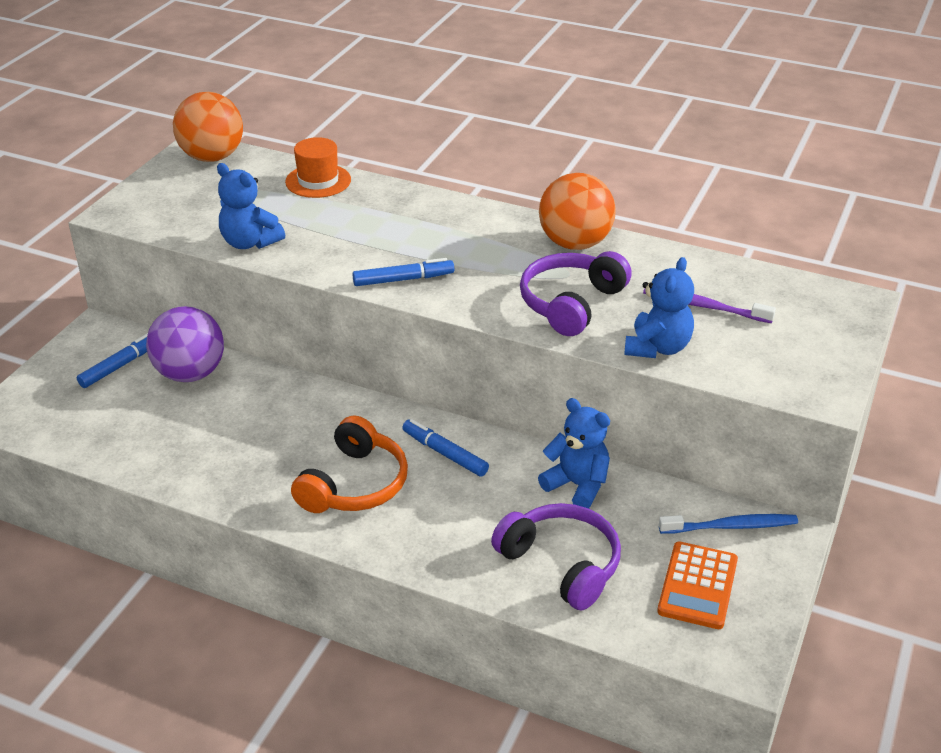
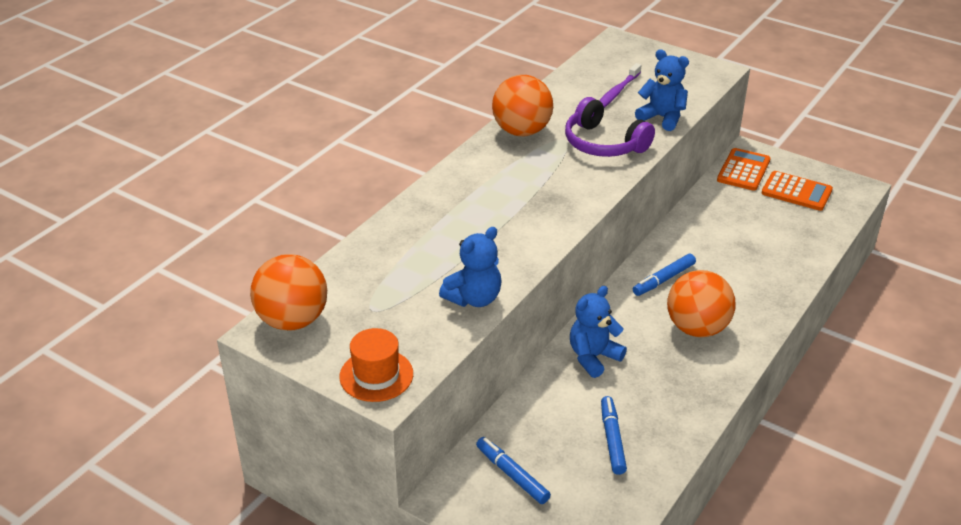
camera: 80 degrees left, 0 degrees up
purple ball [146,306,224,382] -> none
orange hat [285,137,351,198] -> orange hat moved to [339,328,413,402]
orange headphones [291,416,408,513] -> orange ball [667,270,735,337]
blue marker [353,258,454,286] -> blue marker moved to [601,396,627,475]
purple headphones [491,503,621,610] -> none
blue teddy bear [538,398,610,509] -> blue teddy bear moved to [570,286,627,378]
blue toothbrush [659,514,798,534] -> orange calculator [717,148,771,191]

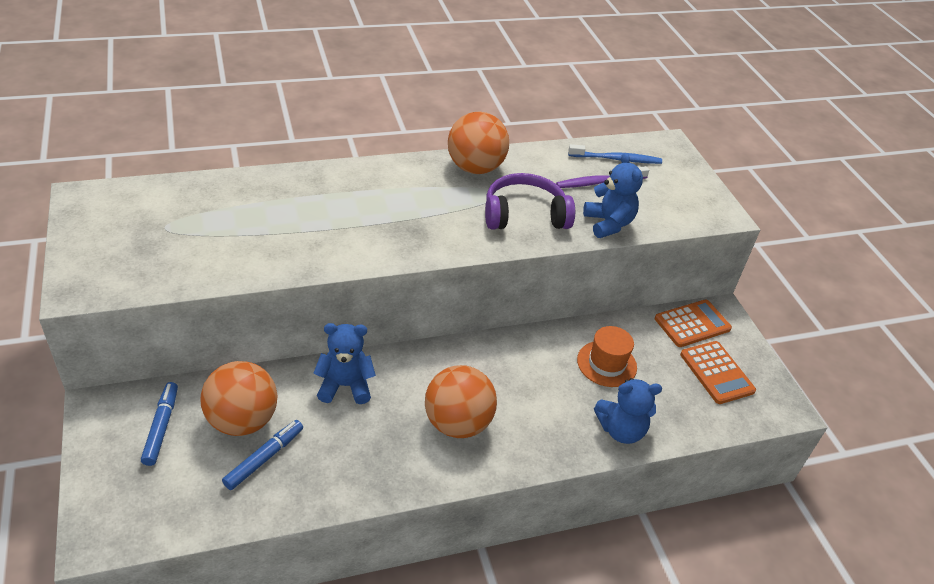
camera: 35 degrees right, 5 degrees up
orange ball [250,254,327,330] -> orange ball moved to [201,361,277,436]
orange hat [339,328,413,402] -> orange hat moved to [577,326,637,387]
blue teddy bear [439,227,502,307] -> blue teddy bear moved to [594,378,662,444]
purple headphones [565,97,655,157] -> purple headphones turned 90 degrees clockwise [485,173,575,229]
blue marker [633,254,696,296] -> none
none -> blue toothbrush [568,144,662,164]

